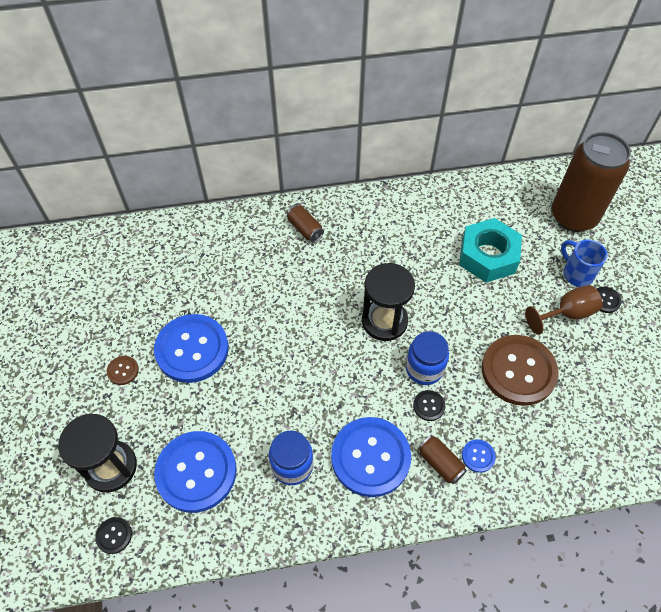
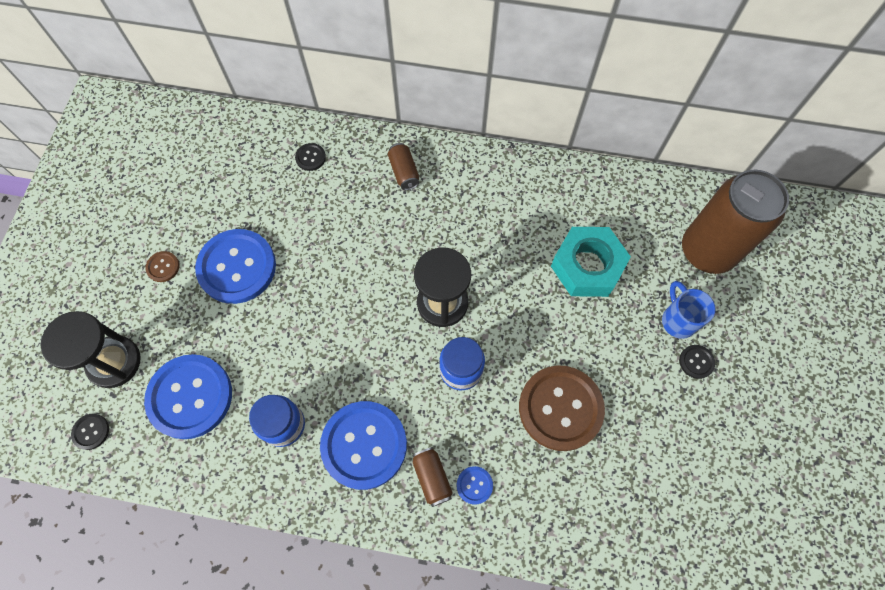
camera: 20 degrees right, 10 degrees up
black button [413,390,445,421] -> black button moved to [295,143,326,171]
brown goblet [525,285,602,335] -> none

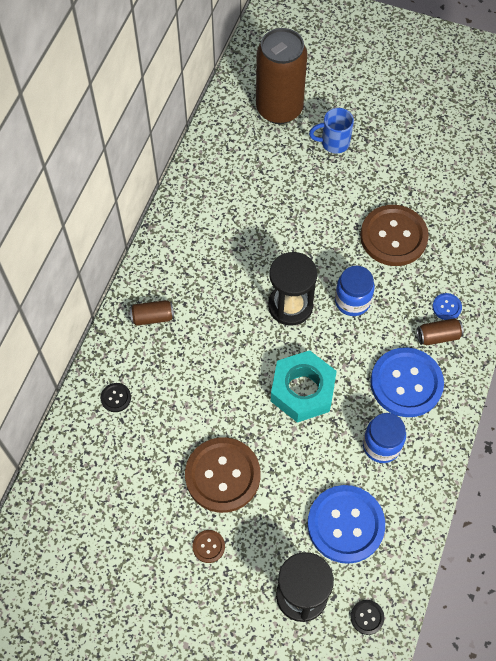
camera: 80 degrees left, 5 degrees down
blue button [195,229,276,304] -> brown button [185,437,261,513]
turquoise nut [551,227,631,297] -> turquoise nut moved to [271,350,337,423]
black button [679,345,715,379] -> none

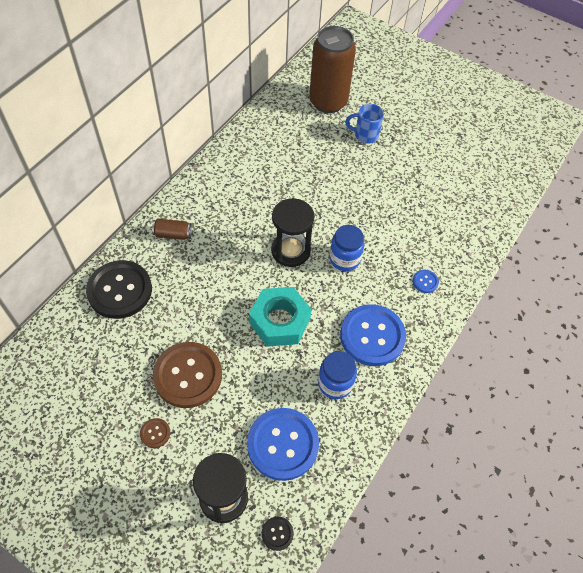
camera: 10 degrees right, 5 degrees down
black button [101,383,131,412] -> black button [86,260,152,319], size x2.40
brown button [360,205,429,266] -> none
brown can [417,318,464,345] -> none

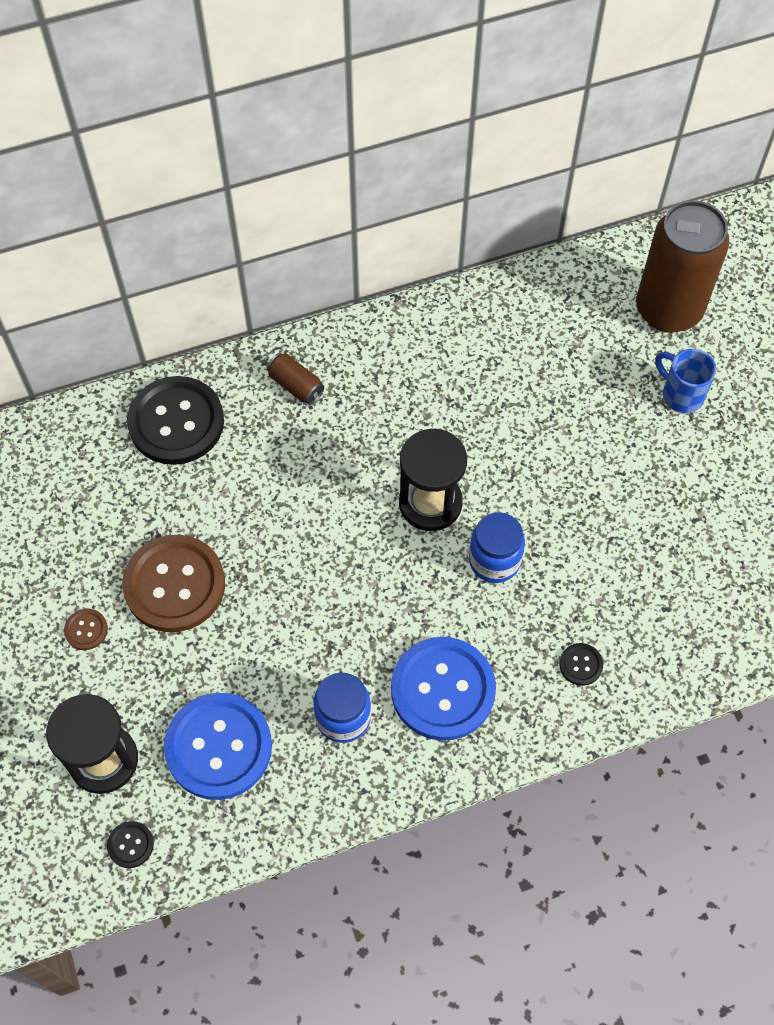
camera: 40 degrees right, 5 degrees up
turquoise nut [249,287,312,347] -> none
blue button [413,270,439,293] -> black button [559,643,603,686]

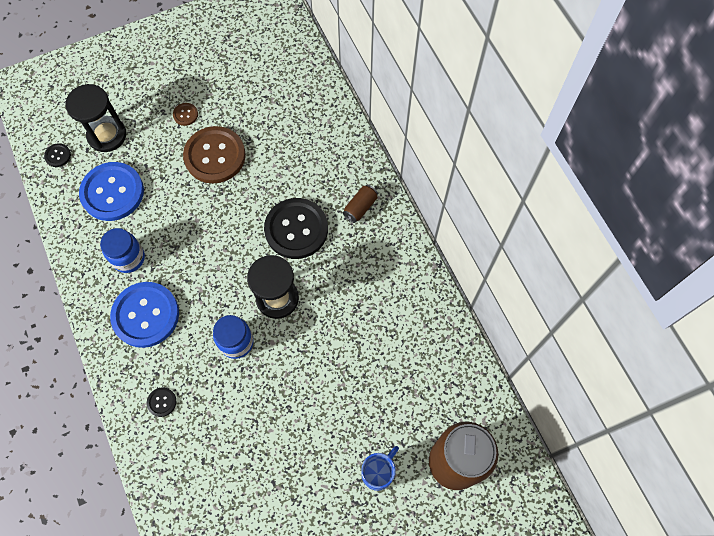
camera: 85 degrees right, 5 degrees up
black button [127,376,224,465] -> black button moved to [264,198,328,259]

